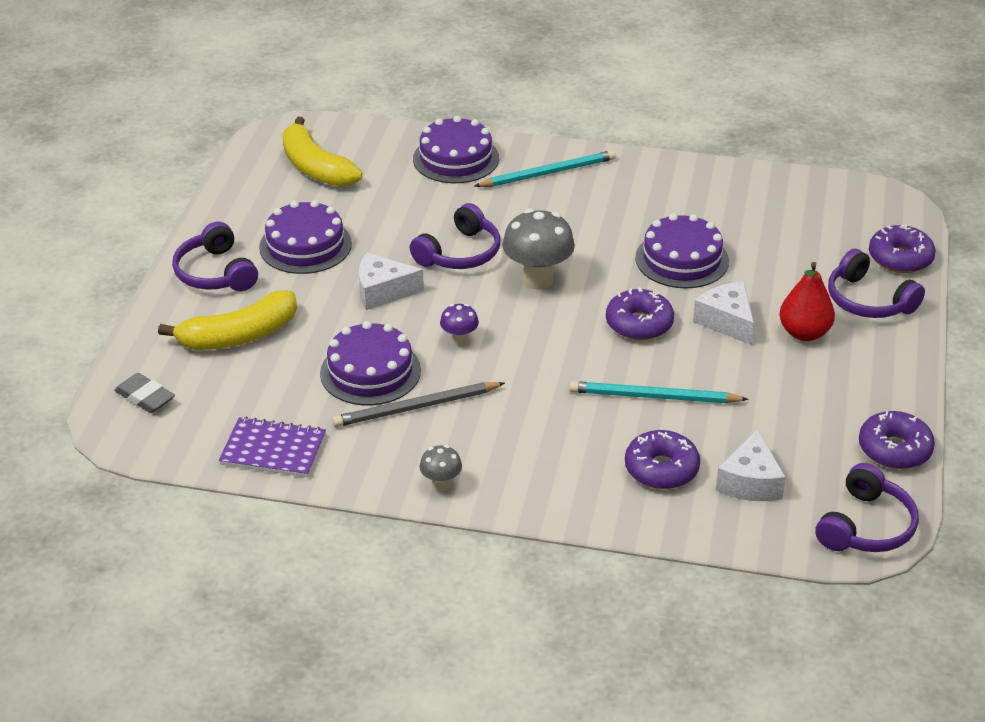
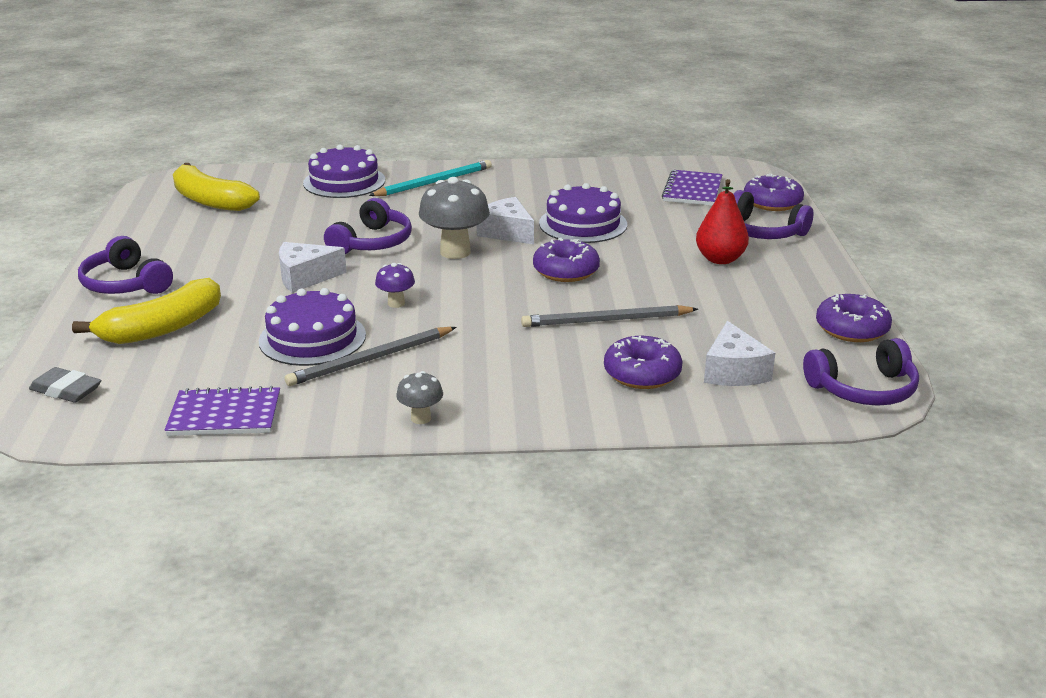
camera: 15 degrees left, 10 degrees down
purple cake [259,200,352,274] -> none
turquoise pencil [569,381,749,403] -> grey pencil [521,305,698,327]
white cheese [693,282,754,345] -> white cheese moved to [477,197,534,244]
purple headphones [816,463,919,552] -> purple headphones turned 60 degrees clockwise [803,338,919,406]
none -> purple notebook [662,170,723,206]

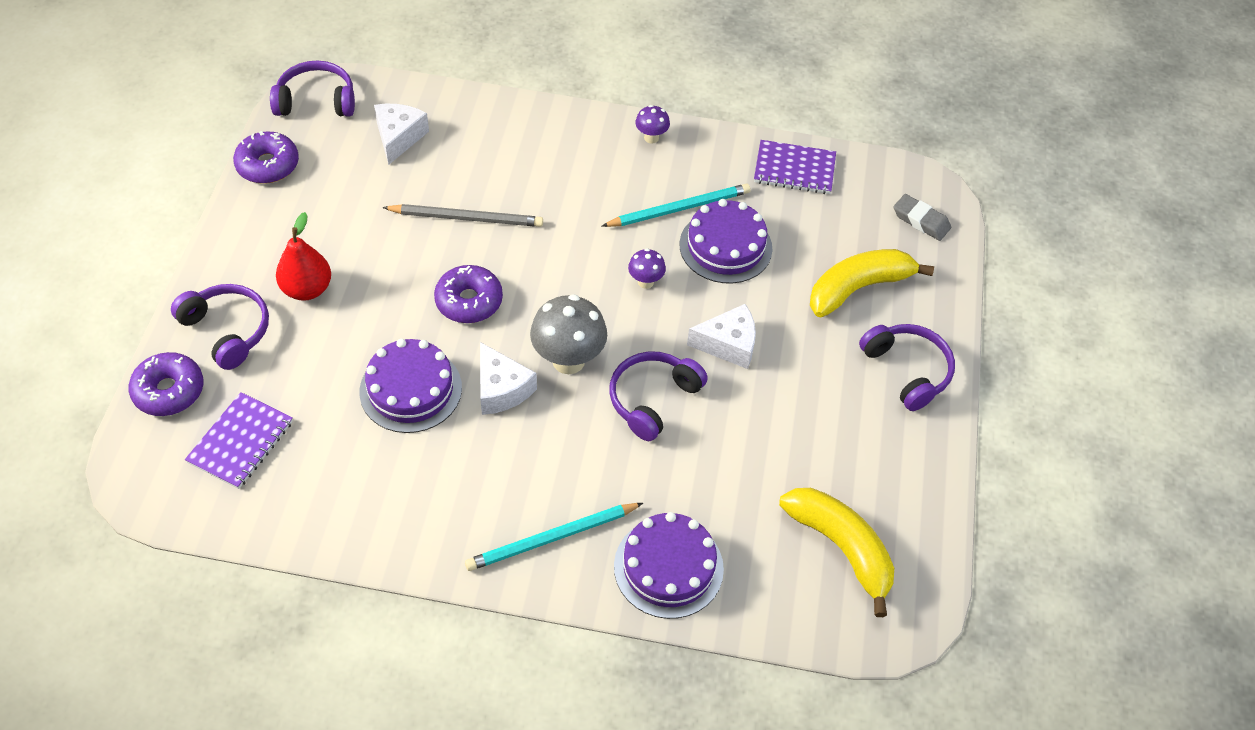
camera: 170 degrees left, 25 degrees up
grey pencil [285,327,456,386] -> turquoise pencil [602,184,751,227]
grey mushroom [396,371,443,424] -> purple mushroom [635,105,670,143]
purple donut [604,336,683,389] -> none

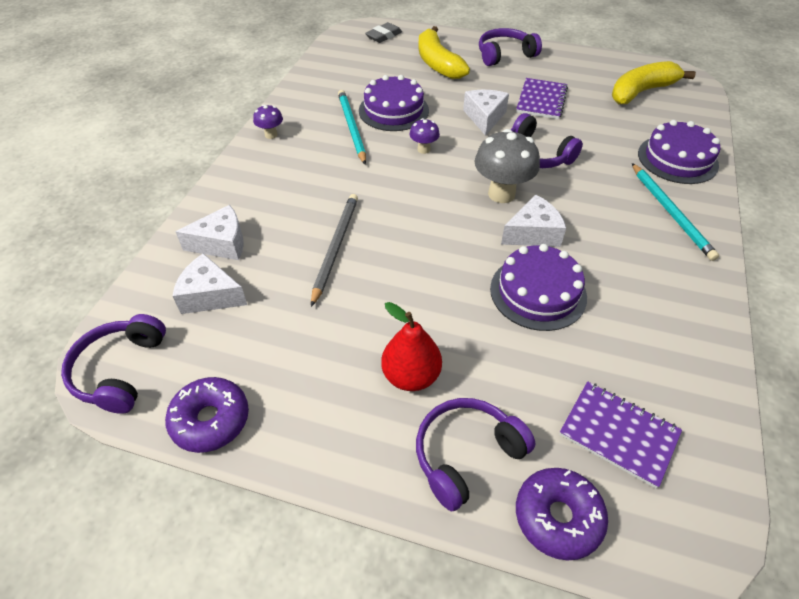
camera: 80 degrees left, 5 degrees down
purple donut [434,265,503,323] -> none
purple notebook [754,140,836,194] -> purple notebook moved to [516,78,568,119]
none -> white cheese [176,205,244,260]

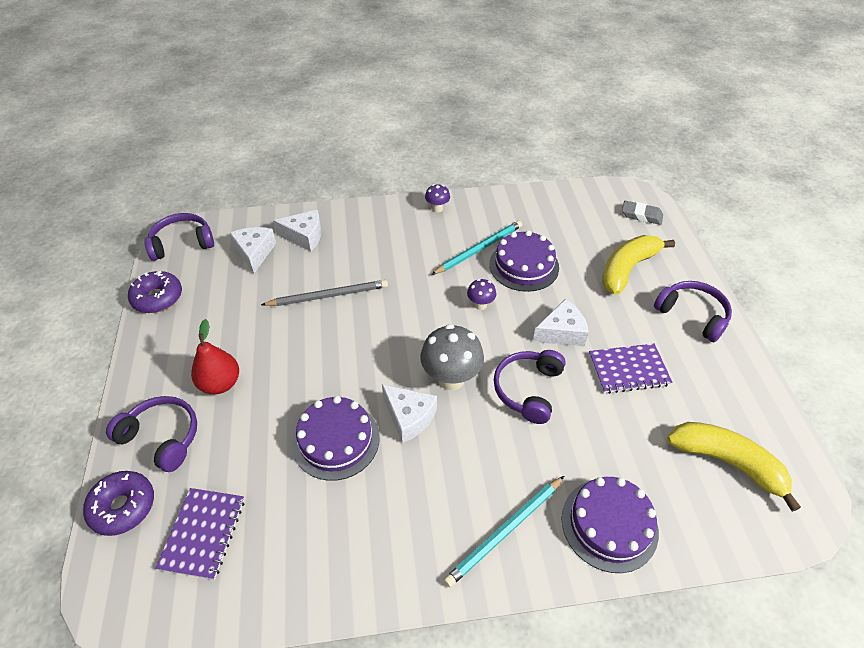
camera: 65 degrees right, 0 degrees up
white cheese [176,205,244,260] -> white cheese turned 45 degrees counterclockwise [273,210,321,252]

